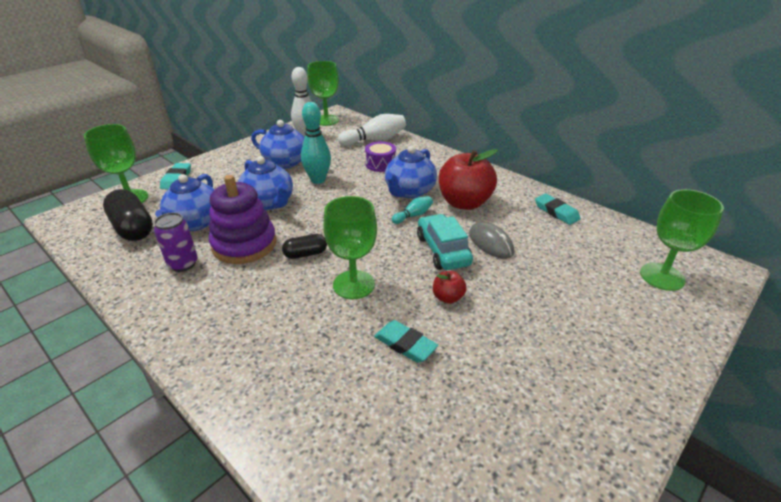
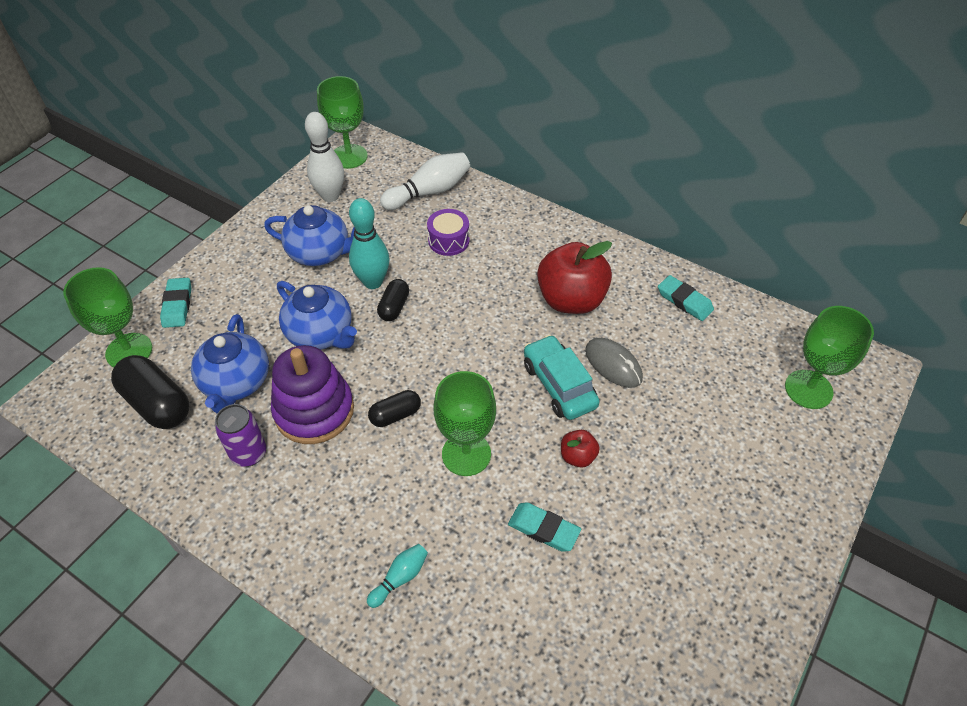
camera: 10 degrees left, 15 degrees up
blue teapot [385,145,437,198] -> none
turquoise bowling pin [392,196,433,224] -> turquoise bowling pin moved to [367,544,428,608]
none -> black capsule [377,279,409,321]

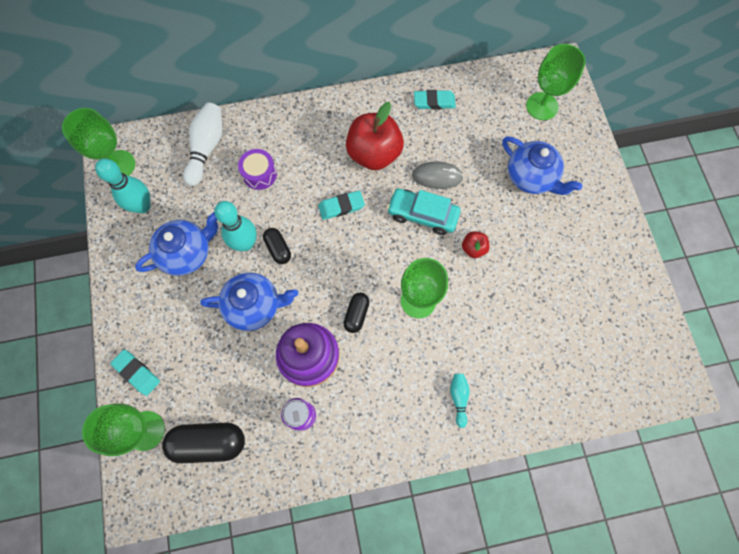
camera: 45 degrees left, 20 degrees up
blue teapot [191,314,269,413] -> blue teapot moved to [502,137,583,195]
white bowling pin [305,112,344,202] -> turquoise bowling pin [95,159,151,214]
turquoise eraser [508,502,581,552] -> turquoise eraser moved to [318,190,365,220]

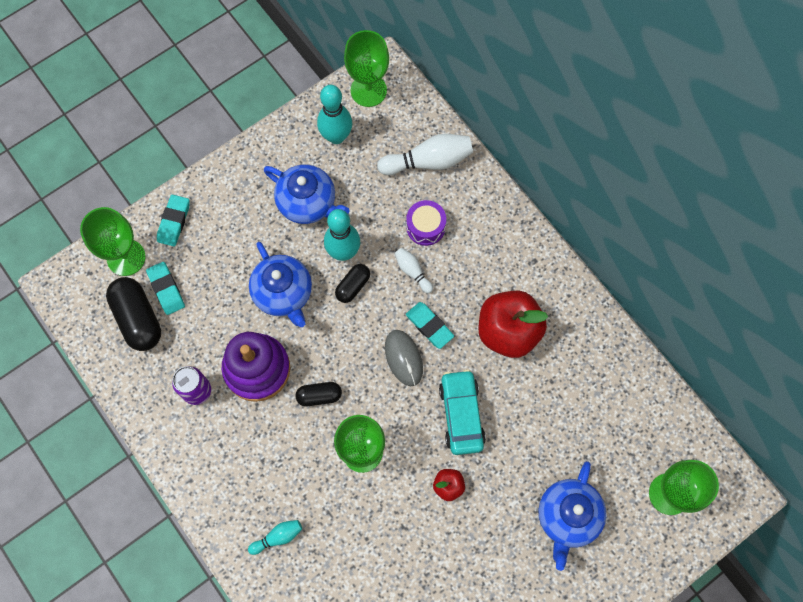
camera: 65 degrees right, 0 degrees up
grey mouse [412,162,464,189] -> grey mouse moved to [385,330,423,386]
turquoise eraser [414,90,456,110] -> turquoise eraser moved to [146,262,185,315]
none -> white bowling pin [395,248,433,293]

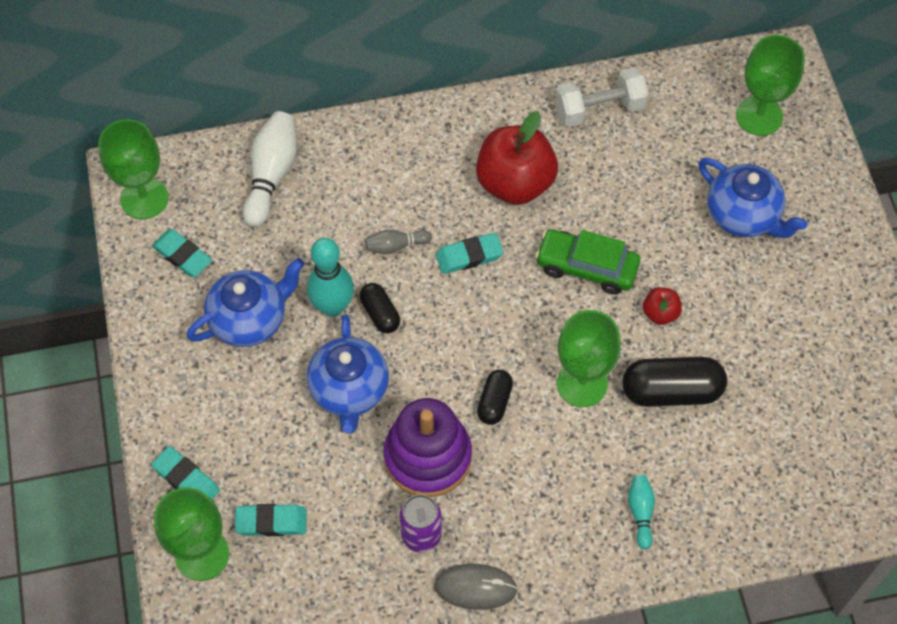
camera: 65 degrees left, 10 degrees down
black capsule [106,277,161,351] -> black capsule moved to [623,357,727,407]
blue teapot [249,242,312,327] -> blue teapot turned 90 degrees clockwise [307,315,389,434]
turquoise bowling pin [317,85,352,144] -> turquoise eraser [152,229,212,277]
grey mouse [385,330,423,386] -> grey mouse moved to [434,564,518,610]
white bowling pin [395,248,433,293] -> grey bowling pin [365,230,432,254]
purple drum [406,200,446,246] -> none
turquoise car [439,369,486,455] -> green car [535,229,640,295]
none -> white dumbbell [555,67,649,127]

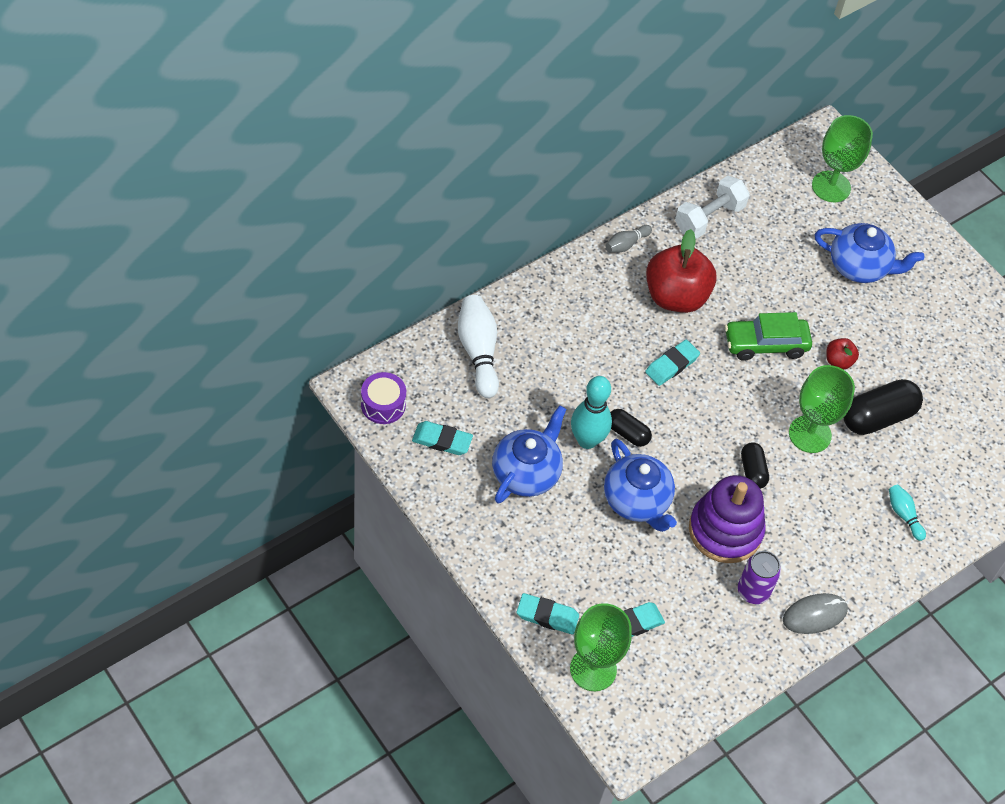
camera: 30 degrees left, 5 degrees down
green goblet [98,119,169,219] -> purple drum [361,372,406,424]
grey bowling pin [365,230,432,254] -> grey bowling pin moved to [606,225,652,253]

